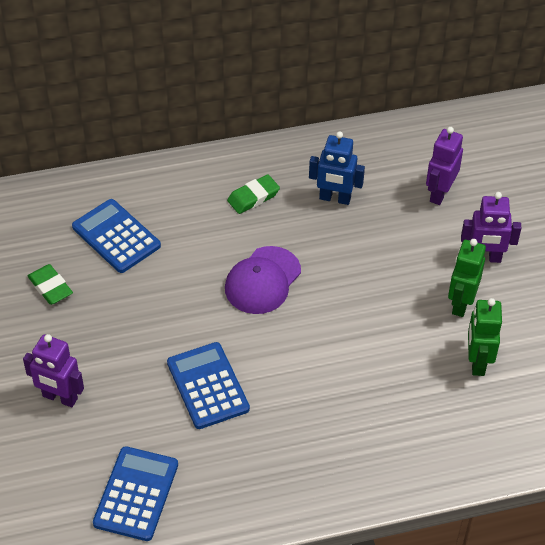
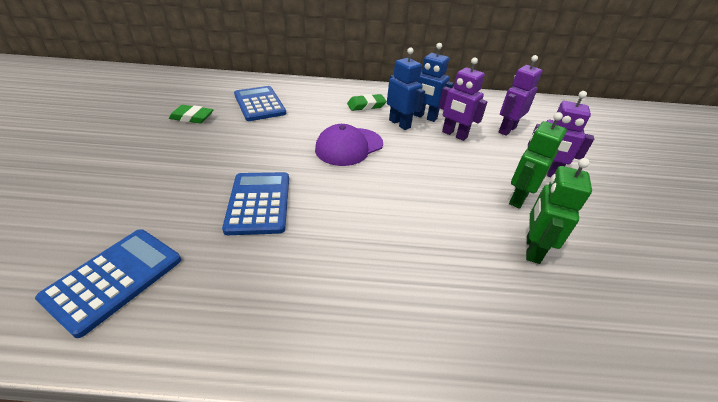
camera: 15 degrees right, 10 degrees down
purple robot [23,334,84,407] -> purple robot moved to [439,57,488,141]
green eraser [28,264,73,305] -> green eraser turned 60 degrees counterclockwise [169,105,213,123]
none -> blue robot [387,47,425,130]

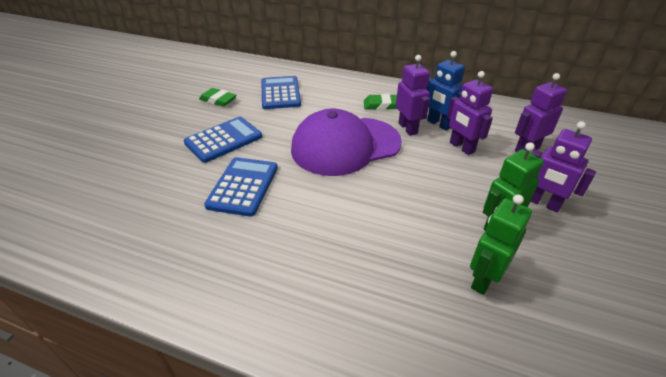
camera: 20 degrees right, 0 degrees up
blue calculator [35,229,181,338] -> blue calculator moved to [184,117,262,163]
purple cap [315,124,383,166] -> purple cap [291,109,402,176], size x1.58
blue robot [387,47,425,130] -> purple robot [396,55,430,136]

